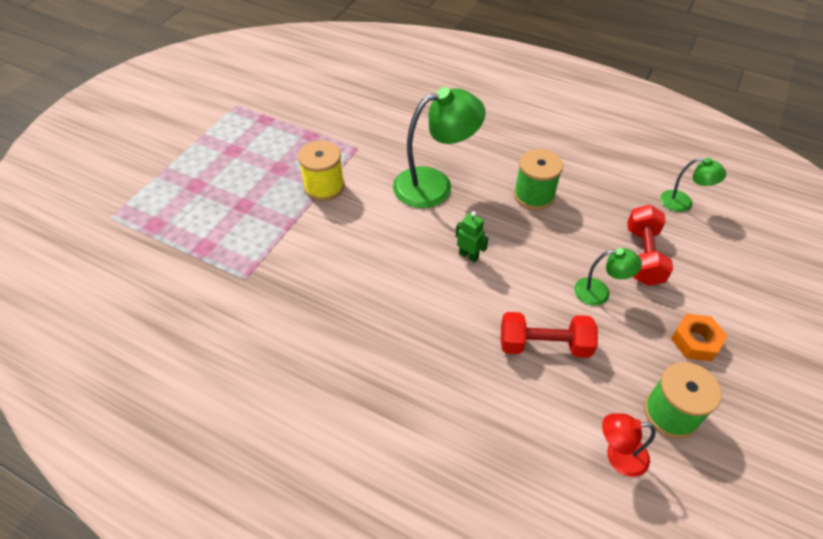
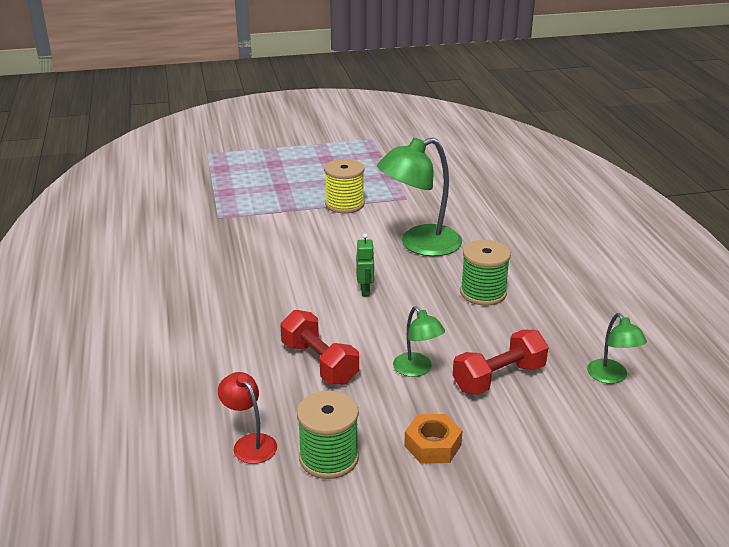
camera: 50 degrees right, 20 degrees down
green lamp [393,87,486,208] -> green lamp turned 120 degrees clockwise [377,137,462,256]

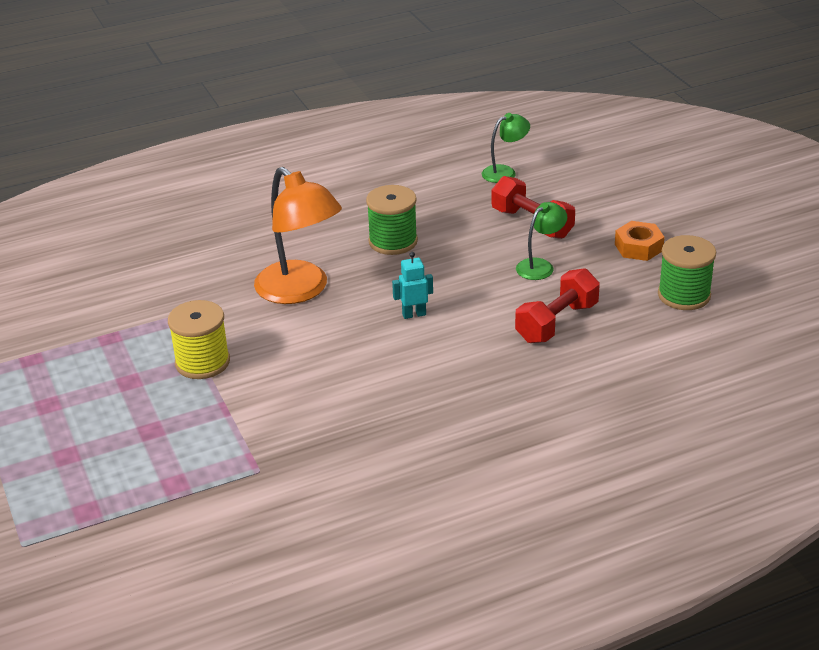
camera: 100 degrees left, 5 degrees up
red lamp [218,372,277,464] -> none
green robot [356,233,375,296] -> turquoise robot [392,252,433,319]
green lamp [377,137,462,256] -> orange lamp [254,167,342,304]

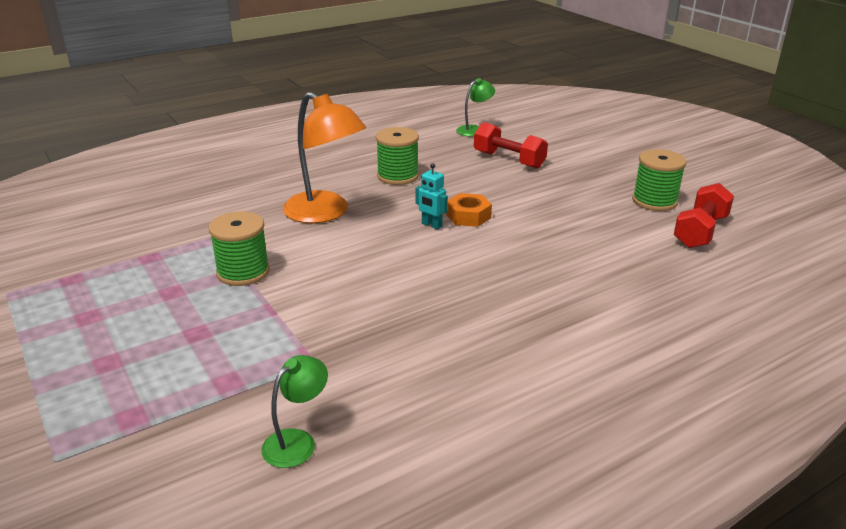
camera: 10 degrees left, 5 degrees down
yellow spool [168,300,230,379] -> green spool [209,211,270,286]
turquoise robot [392,252,433,319] -> turquoise robot turned 120 degrees counterclockwise [415,163,448,230]
red dumbbell [515,268,600,343] -> red dumbbell moved to [674,183,734,248]
green lamp [516,202,567,280] -> green lamp moved to [261,355,328,468]
orange nut [615,221,664,261] -> orange nut moved to [446,193,492,227]

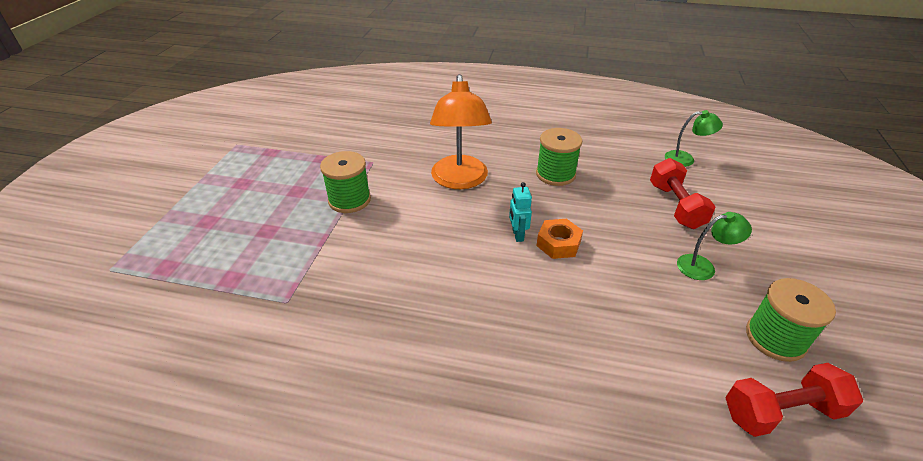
camera: 45 degrees right, 10 degrees up
green lamp [261,355,328,468] -> green lamp moved to [677,212,752,280]

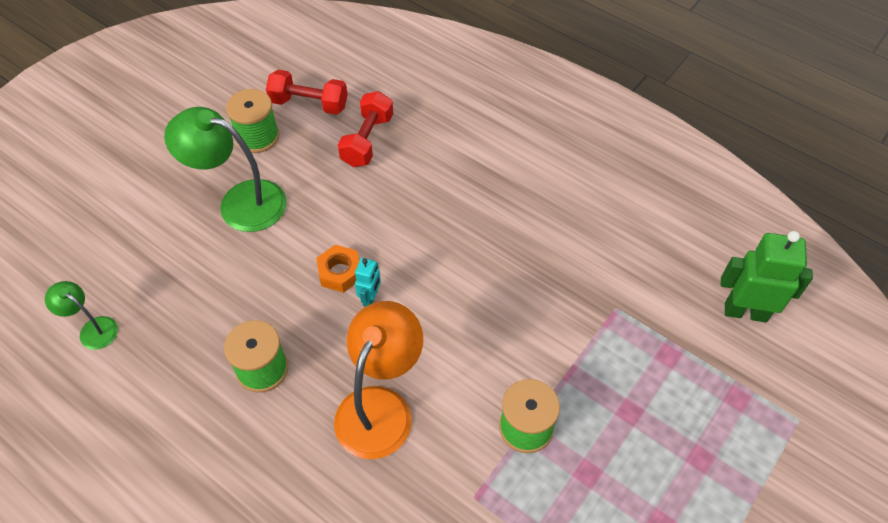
camera: 155 degrees left, 15 degrees up
red dumbbell [650,158,716,229] -> red dumbbell moved to [338,91,393,167]
green lamp [677,212,752,280] -> green lamp [164,107,286,232], size x1.93
none -> green robot [721,231,813,323]

